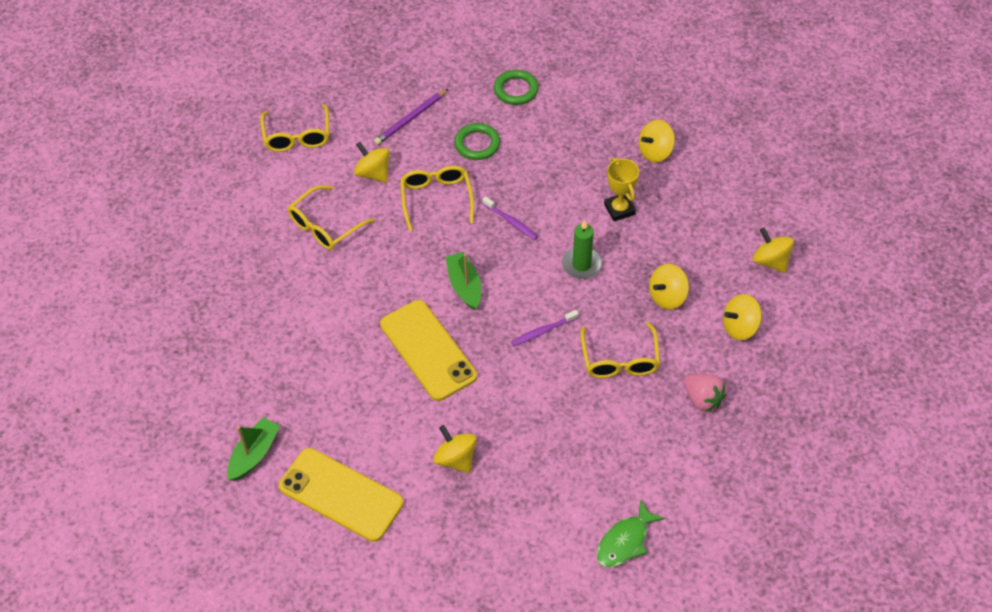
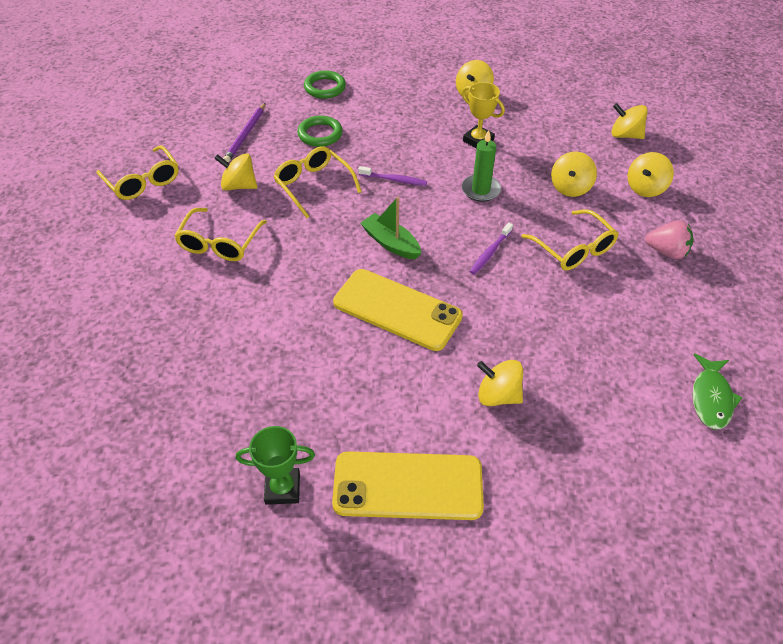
camera: 30 degrees left, 5 degrees down
green boat [227,417,280,481] -> green trophy [236,426,315,505]

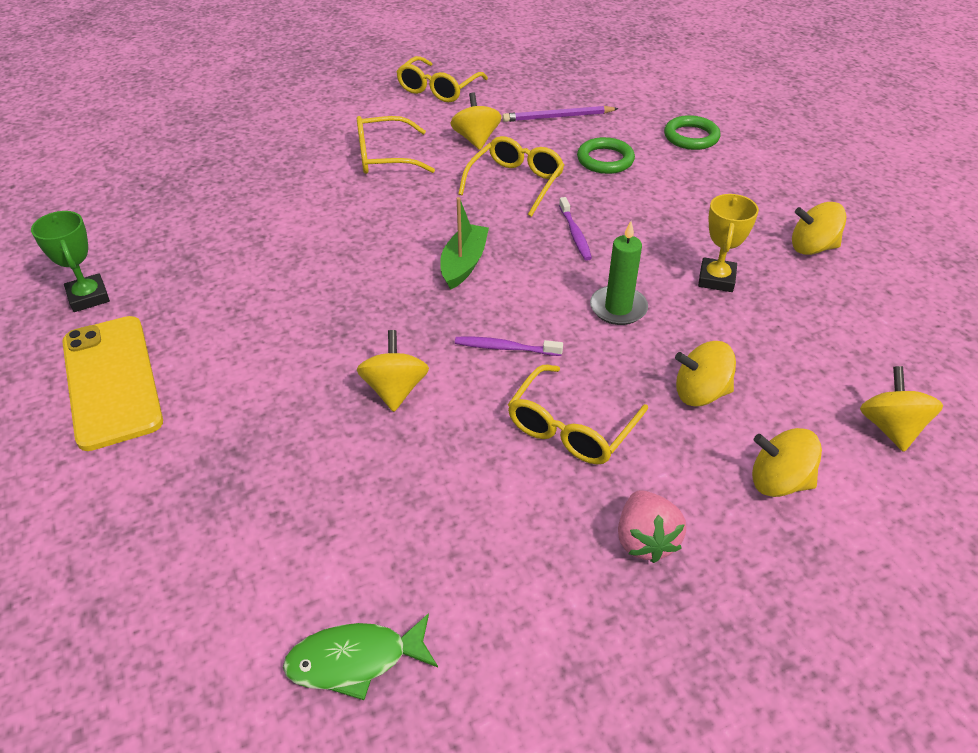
camera: 65 degrees right, 5 degrees down
yellow phone [333,269,463,351] -> none
yellow spinning top [477,360,523,406] -> yellow spinning top moved to [357,330,429,412]

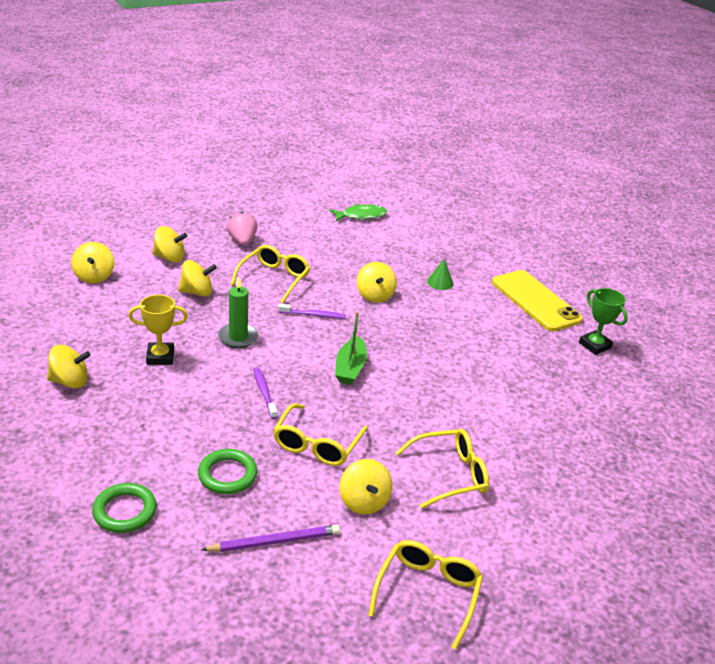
camera: 170 degrees right, 10 degrees down
yellow trophy [698,194,759,292] -> yellow trophy turned 75 degrees clockwise [128,295,188,365]
none -> green cone [427,259,453,290]

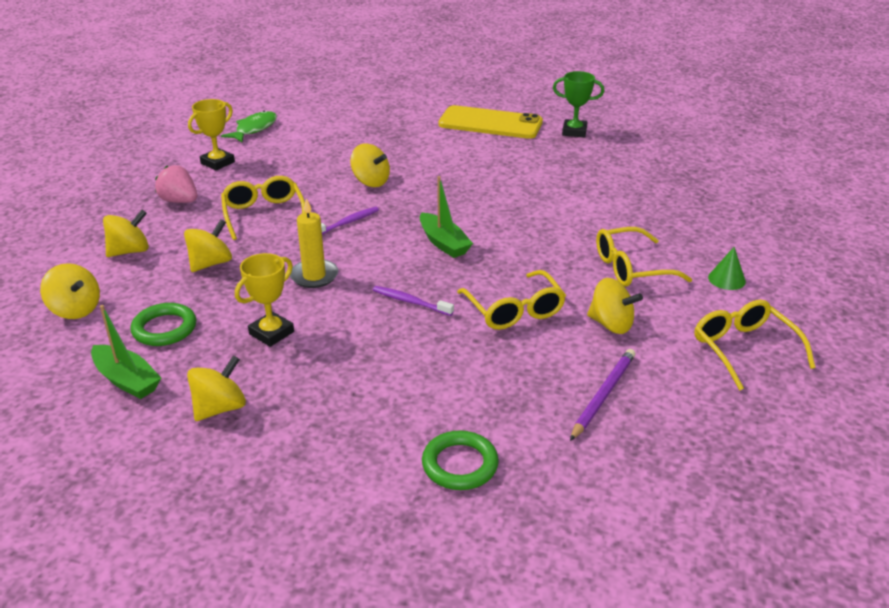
camera: 40 degrees left, 0 degrees up
green ring [198,449,258,494] -> green ring moved to [130,303,196,346]
green candle [218,276,258,348] -> yellow candle [290,198,338,288]
yellow glasses [396,429,489,509] -> yellow glasses turned 135 degrees counterclockwise [596,227,692,287]
green cone [427,259,453,290] -> green cone moved to [708,247,746,290]
none -> green boat [91,305,161,399]
none -> yellow trophy [188,99,235,171]

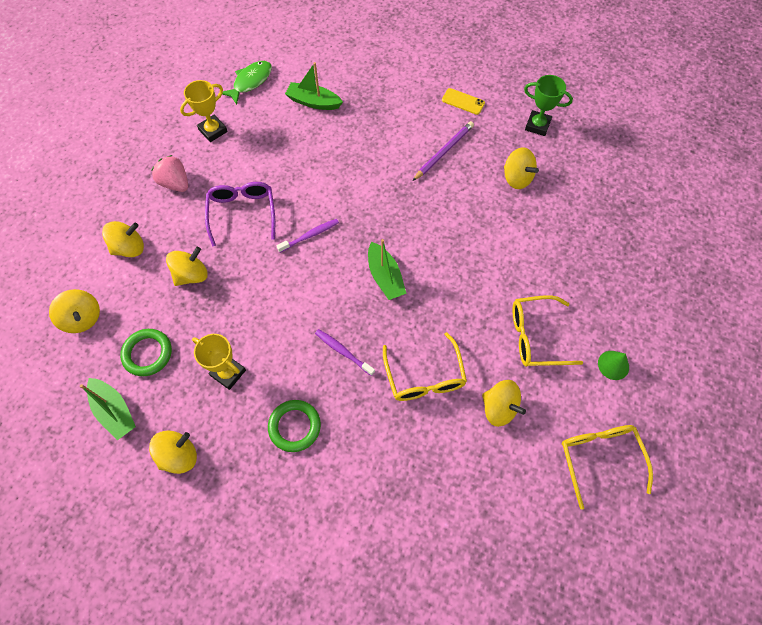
camera: 10 degrees right, 30 degrees up
yellow glasses [221,176,306,240] -> purple glasses [205,182,275,247]
yellow trophy [235,253,294,347] -> yellow trophy turned 75 degrees clockwise [192,334,246,390]
yellow candle [290,198,338,288] -> none
yellow spinning top [350,143,390,187] -> yellow spinning top moved to [504,147,539,189]
green ring [422,430,499,490] -> green ring moved to [268,400,321,452]
yellow phone [439,105,543,139] -> yellow phone [442,88,485,115], size x0.45
purple pencil [570,349,636,441] -> purple pencil moved to [413,121,474,181]
none -> green boat [285,62,343,110]

